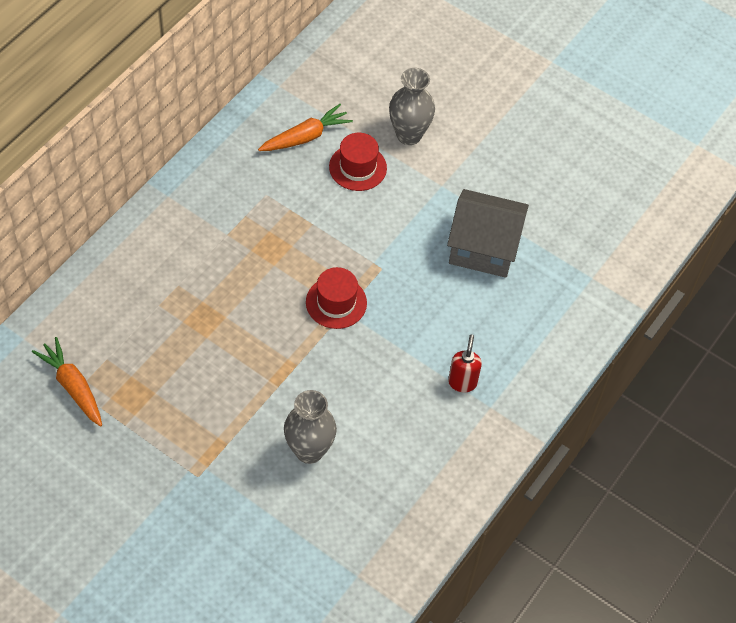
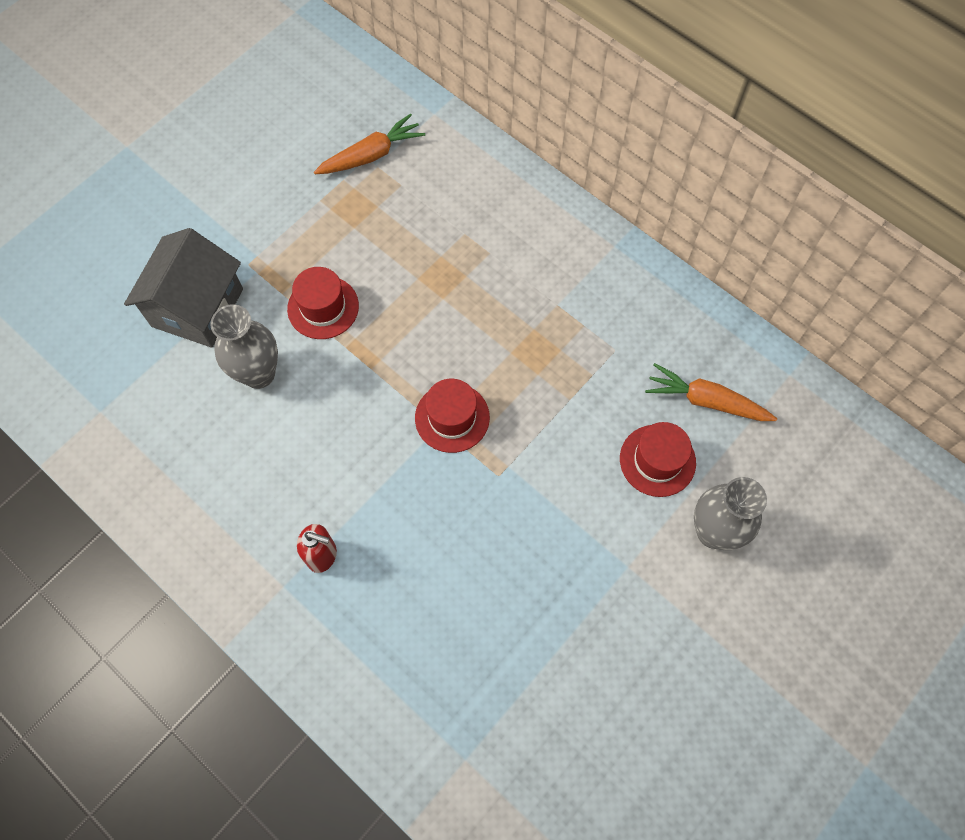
camera: 100 degrees right, 10 degrees up
orange carrot [258,104,353,151] -> orange carrot turned 135 degrees clockwise [645,363,777,421]
grey house [447,189,529,278] -> grey house moved to [124,228,243,348]
none -> red hat [287,267,359,339]

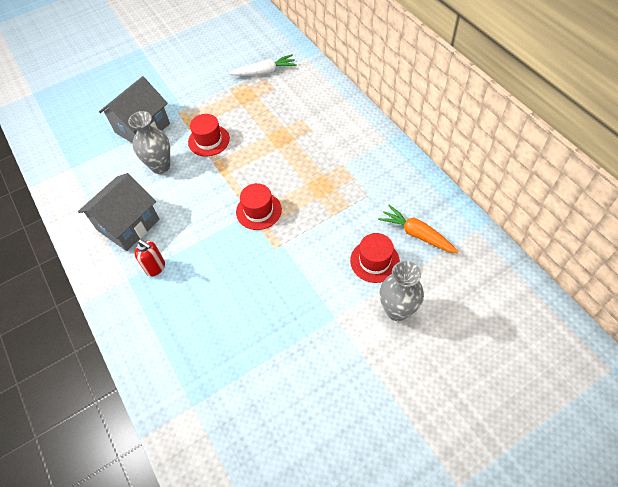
camera: 20 degrees right, 10 degrees down
orange carrot [314,113,425,174] -> white carrot [229,54,297,76]
none -> grey house [78,173,159,251]

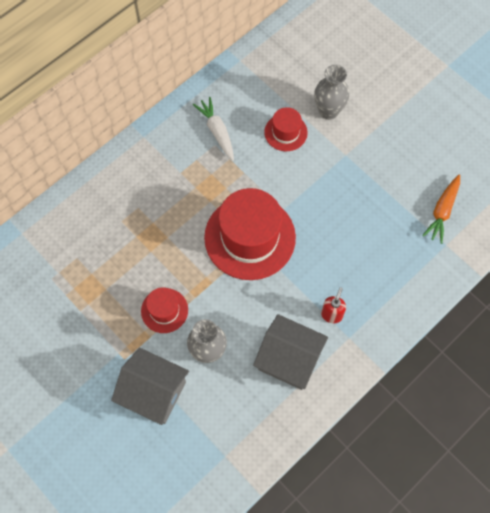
camera: 105 degrees left, 10 degrees up
white carrot [229,54,297,76] -> white carrot moved to [193,97,234,161]
red hat [236,183,282,230] -> red hat [204,188,296,280], size x2.00
orange carrot [378,205,458,253] -> orange carrot moved to [422,175,460,244]

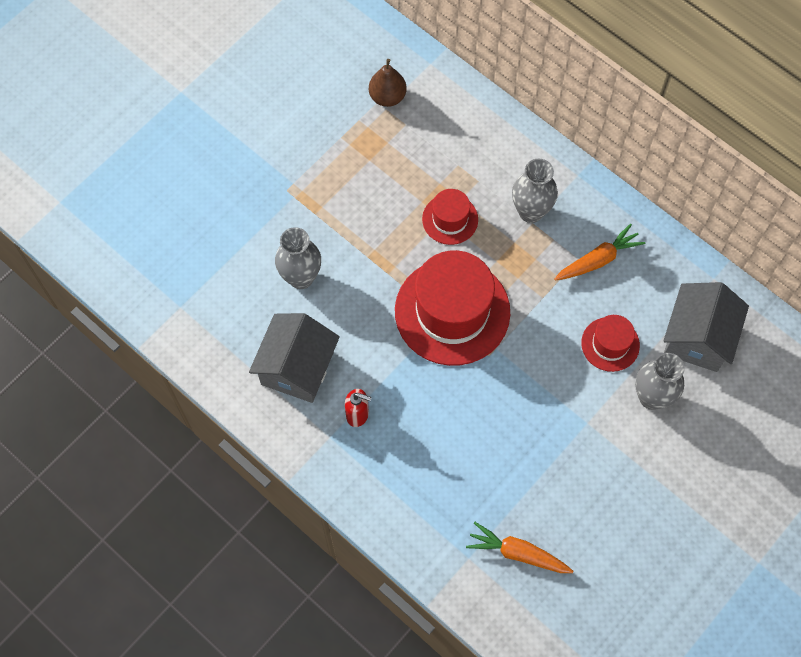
camera: 85 degrees right, 0 degrees up
grey house [111,348,189,425] -> grey house moved to [663,282,749,372]
red hat [141,287,188,333] -> red hat moved to [422,189,478,245]
white carrot [193,97,234,161] -> orange carrot [554,224,645,280]
none -> brown pear [369,59,407,107]
none -> grey vase [512,159,558,223]

